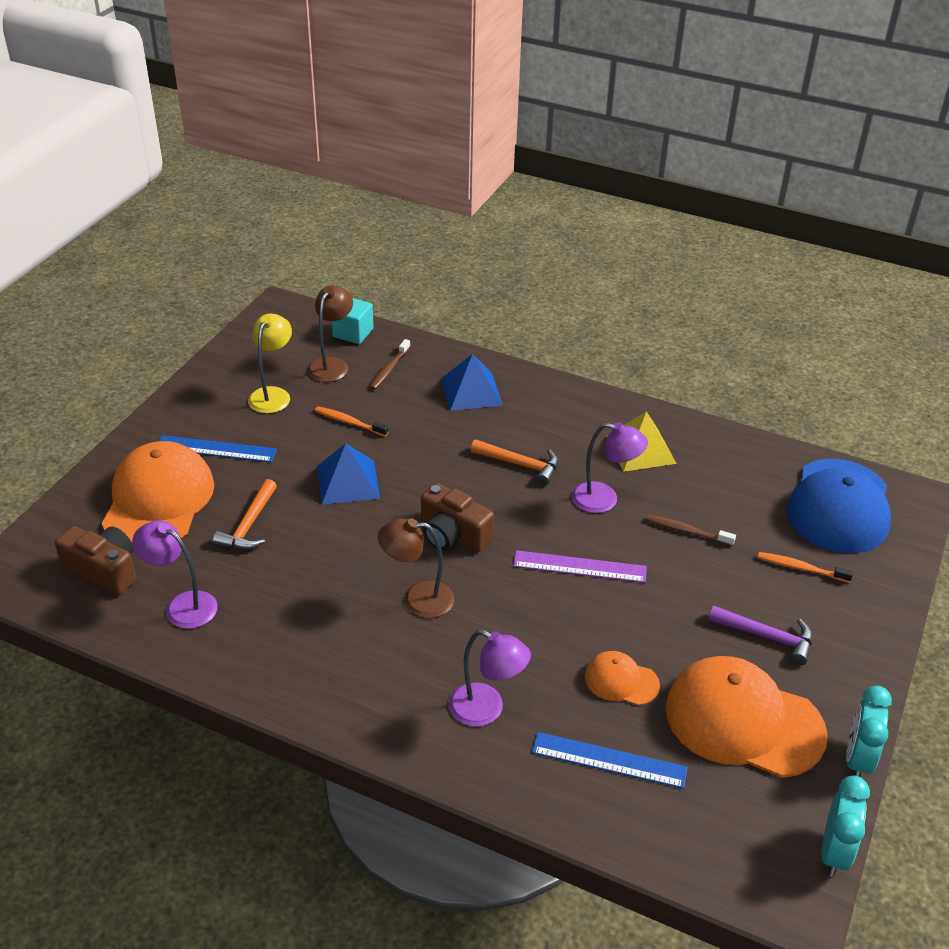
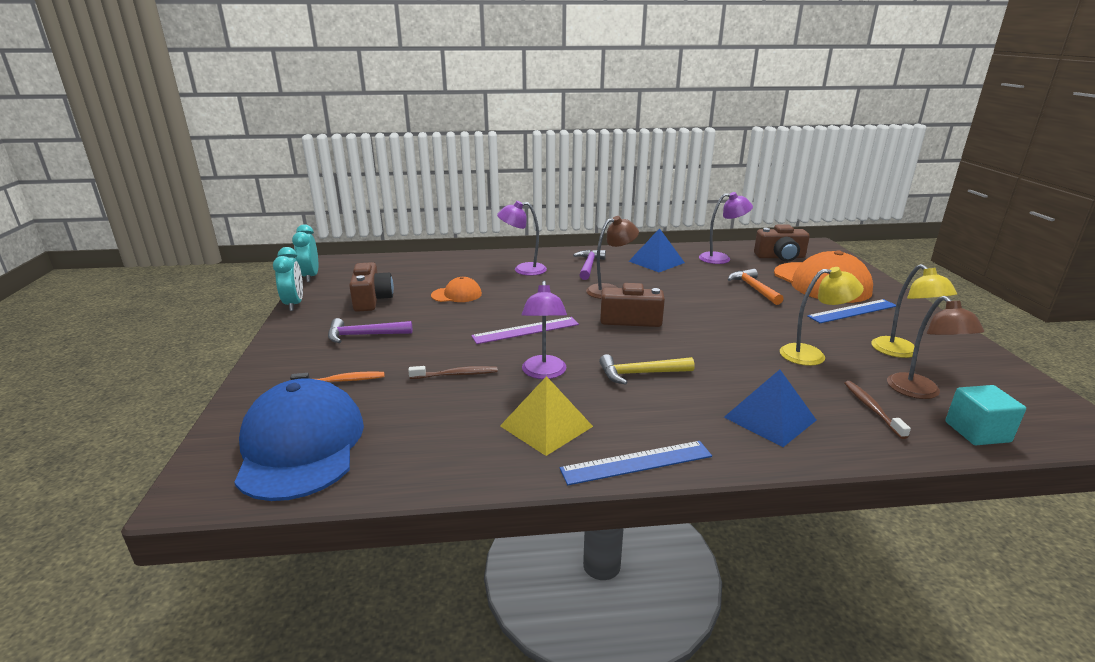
camera: 150 degrees right, 15 degrees down
orange toothbrush [315,407,388,437] -> yellow lamp [780,267,864,366]
blue pyramid [317,443,380,505] -> blue pyramid moved to [629,228,685,272]
orange hammer [471,439,558,486] -> yellow hammer [599,354,695,385]
blue ruler [532,732,687,789] -> blue ruler moved to [560,441,712,485]
purple lamp [572,422,648,513] -> purple lamp turned 75 degrees counterclockwise [521,281,567,379]
orange cap [666,656,828,778] -> brown camera [349,262,394,312]
none -> purple hammer [573,250,606,280]

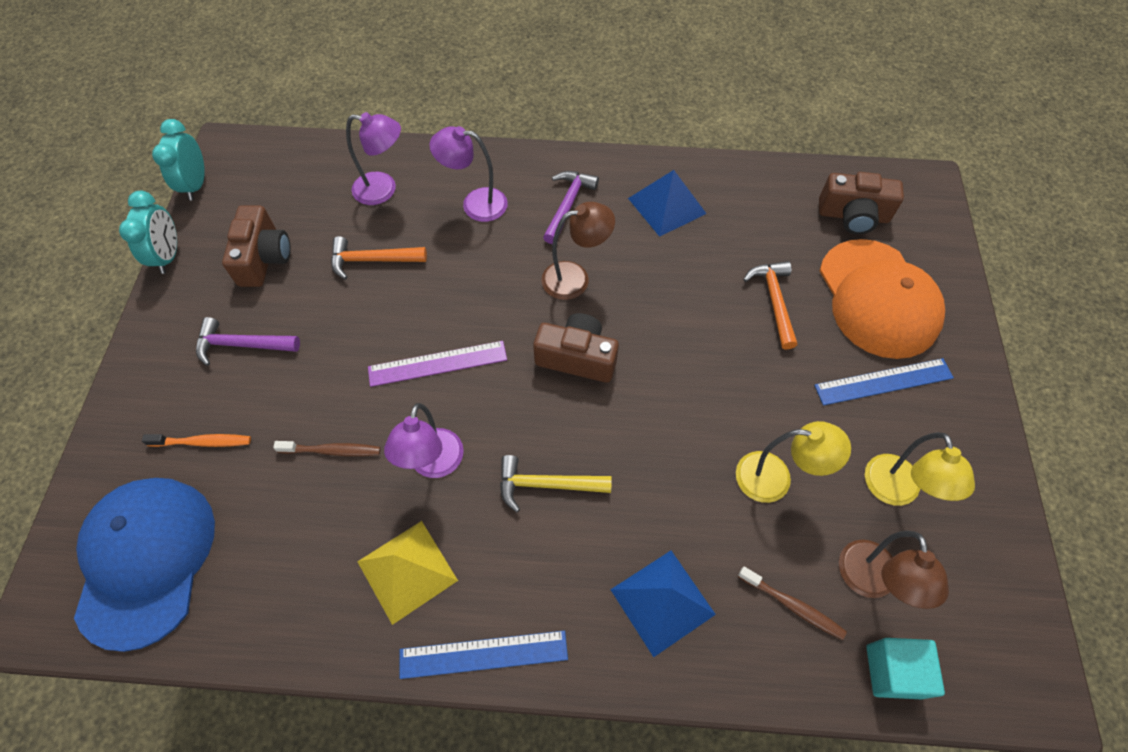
camera: 10 degrees right, 35 degrees up
orange cap [431,277,482,302] -> orange hammer [331,236,427,280]
purple lamp [699,192,753,264] -> purple lamp moved to [346,112,401,205]
brown toothbrush [844,381,911,439] -> brown toothbrush turned 120 degrees clockwise [738,567,847,640]

